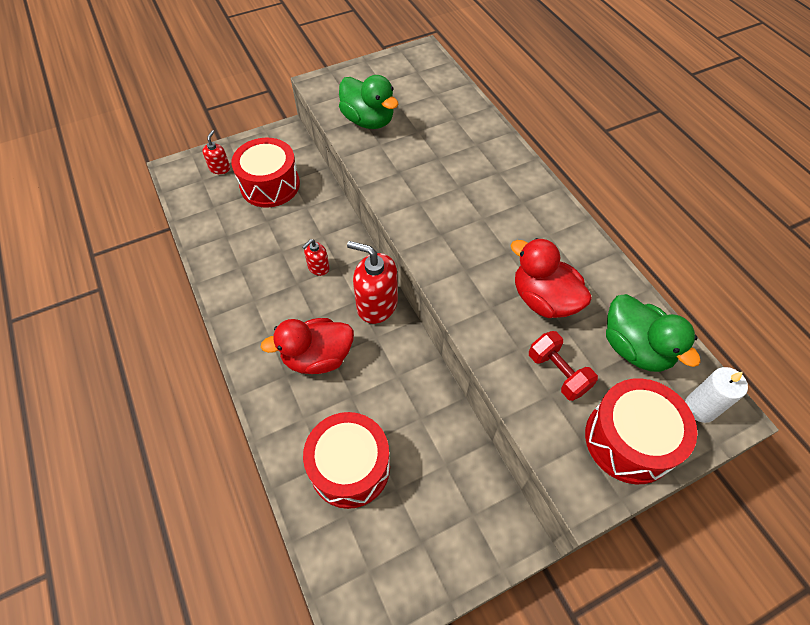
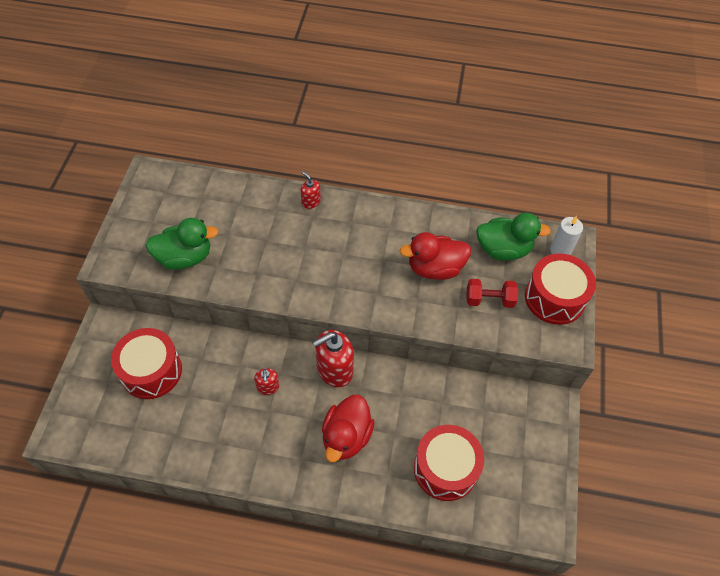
camera: 55 degrees left, 0 degrees up
red soap dispenser [202,130,230,174] -> red soap dispenser moved to [301,171,321,209]

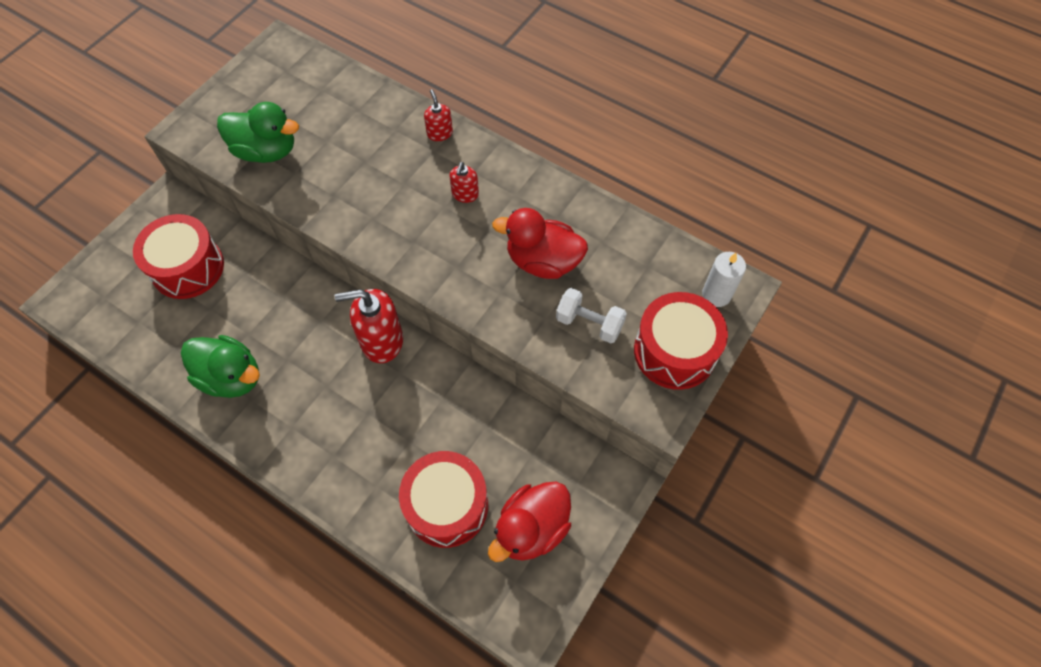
camera: 25 degrees right, 5 degrees up
red soap dispenser [254,368,279,395] -> red soap dispenser moved to [449,162,479,203]
red duck [322,395,374,462] -> red duck moved to [488,481,571,562]
red dumbbell [466,279,518,308] -> white dumbbell [556,288,627,343]
green duck [476,213,551,261] -> green duck moved to [181,335,260,398]

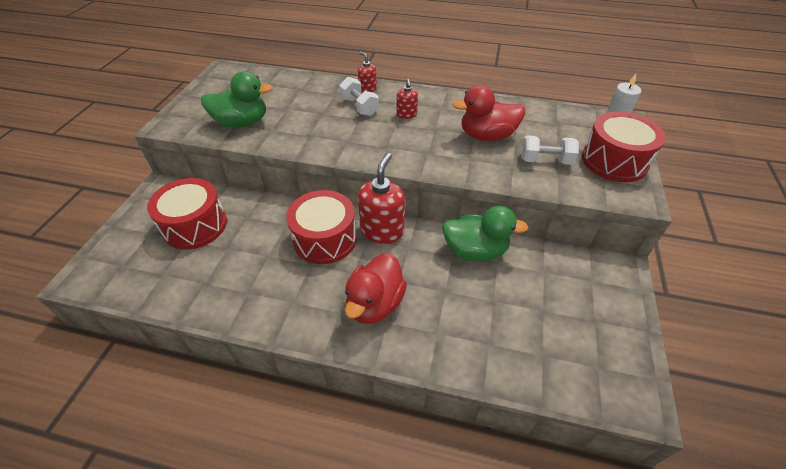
camera: 20 degrees left, 15 degrees down
green duck [181,335,260,398] -> green duck moved to [442,206,528,262]
red soap dispenser [335,289,403,363] -> red soap dispenser turned 135 degrees clockwise [358,153,405,244]
red drum [399,451,488,548] -> red drum moved to [286,190,357,264]
red duck [488,481,571,562] -> red duck moved to [345,253,407,324]
none -> white dumbbell [339,77,379,116]

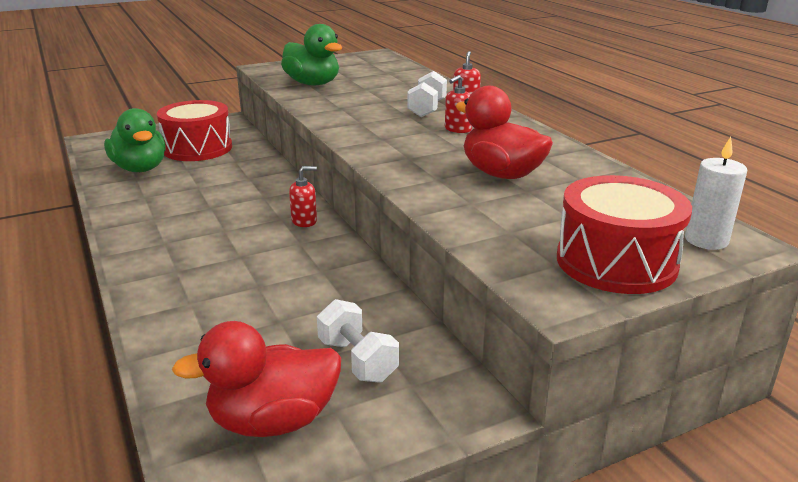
camera: 50 degrees right, 20 degrees down
red drum [286,190,357,264] -> none
red duck [345,253,407,324] -> red duck moved to [172,321,341,437]
red soap dispenser [358,153,405,244] -> red soap dispenser [289,166,317,227], size x0.52
green duck [442,206,528,262] -> green duck moved to [104,108,166,172]
white dumbbell [521,135,579,165] -> white dumbbell moved to [317,299,399,383]

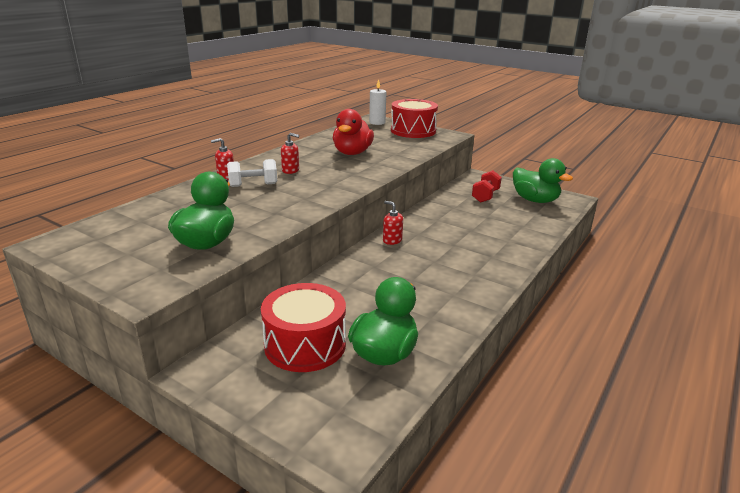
camera: 120 degrees left, 0 degrees up
red duck [172,321,341,437] -> green duck [513,158,573,203]
white dumbbell [317,299,399,383] -> red dumbbell [472,170,502,203]

